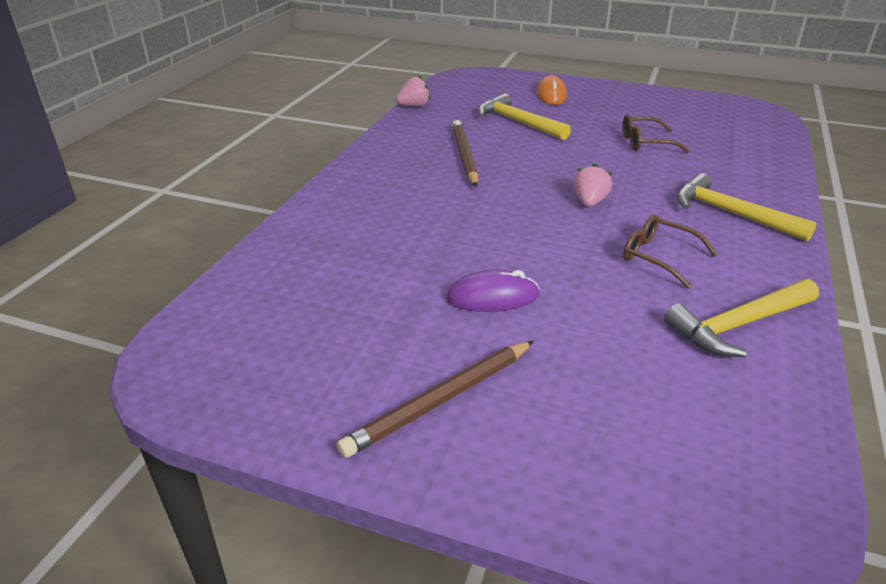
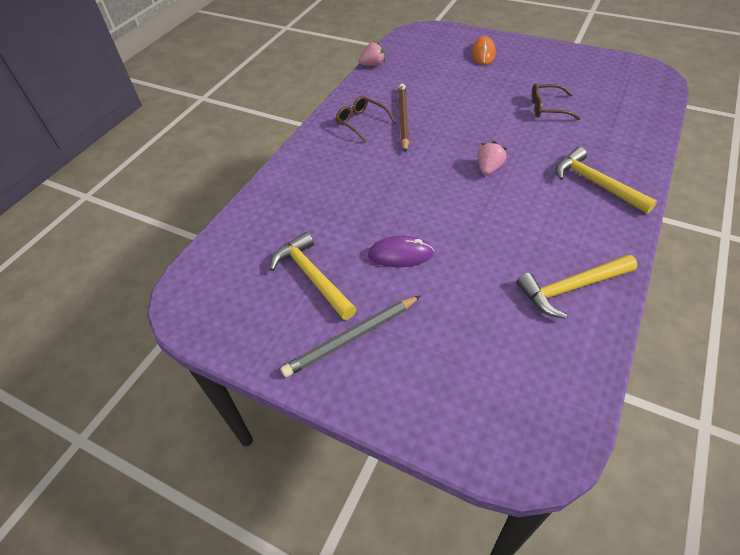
camera: 10 degrees right, 15 degrees up
brown pencil [337,341,534,458] -> grey pencil [281,296,420,377]
yellow hammer [478,93,571,140] -> yellow hammer moved to [270,232,356,320]
brown glasses [623,214,717,289] -> brown glasses moved to [335,96,396,143]

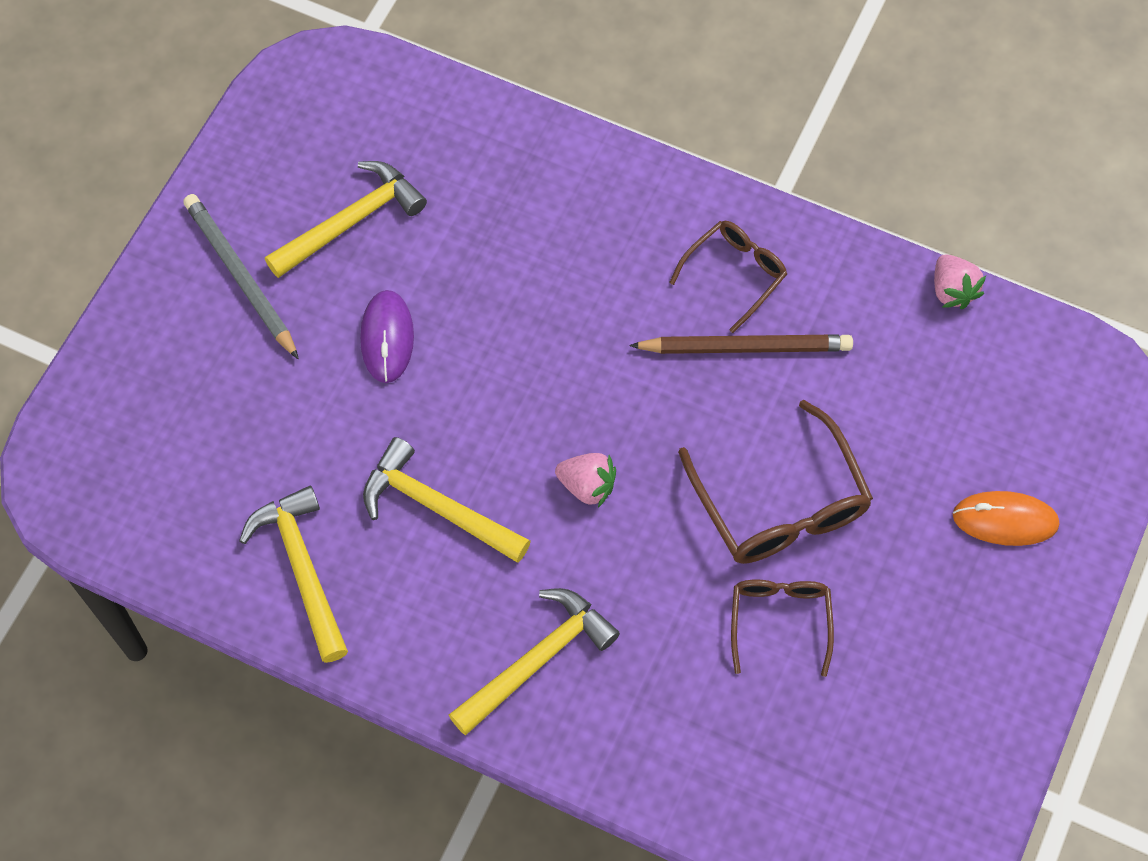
camera: 85 degrees right, 15 degrees up
none -> yellow hammer [363,437,531,563]
none -> brown glasses [678,400,873,564]

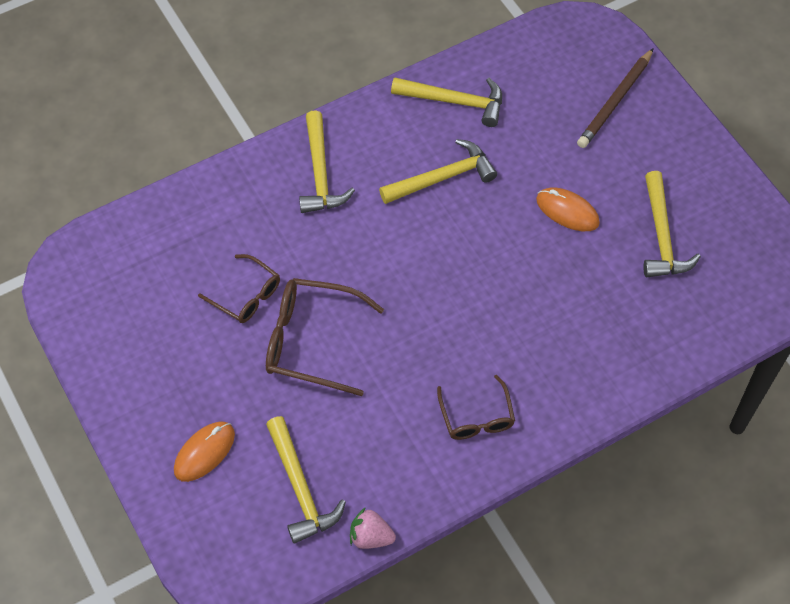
camera: 125 degrees right, 5 degrees down
grey pencil [183,194,299,359] -> none
purple mouse [360,290,414,383] -> orange mouse [536,187,600,231]
pink strawberry [555,453,616,508] -> none
brown pencil [629,334,853,354] -> brown pencil moved to [577,48,654,148]
none -> yellow hammer [266,416,346,544]

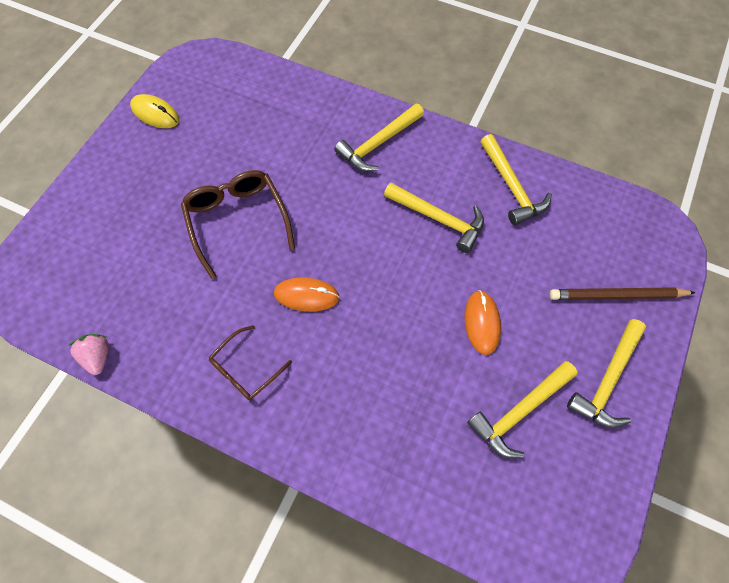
camera: 55 degrees right, 5 degrees up
orange mouse [174,422,235,482] -> orange mouse moved to [274,277,340,311]
brown glasses [198,254,280,323] -> none
yellow hammer [266,416,346,544] -> yellow hammer moved to [567,319,646,428]
none -> yellow mouse [130,94,179,128]

